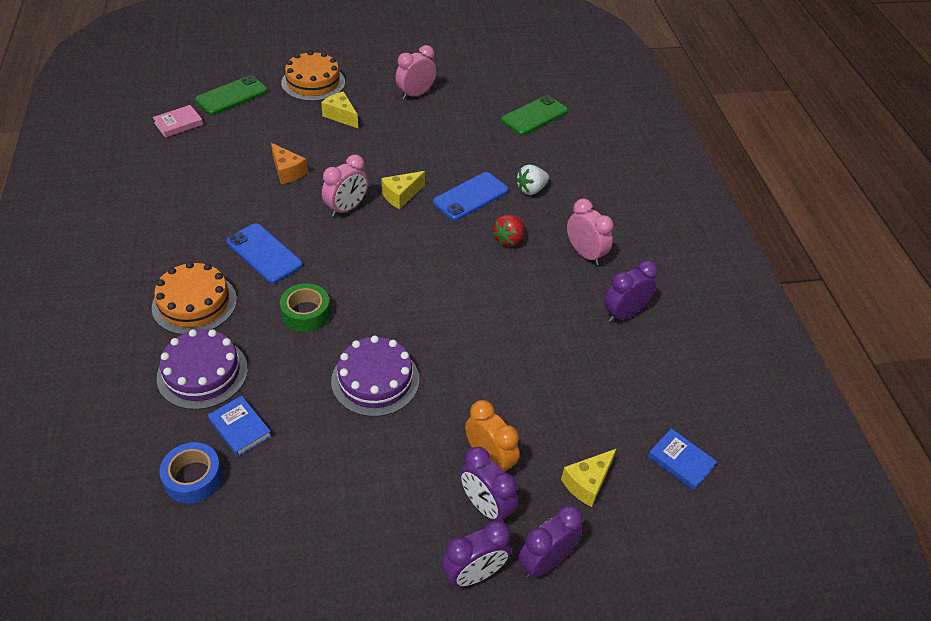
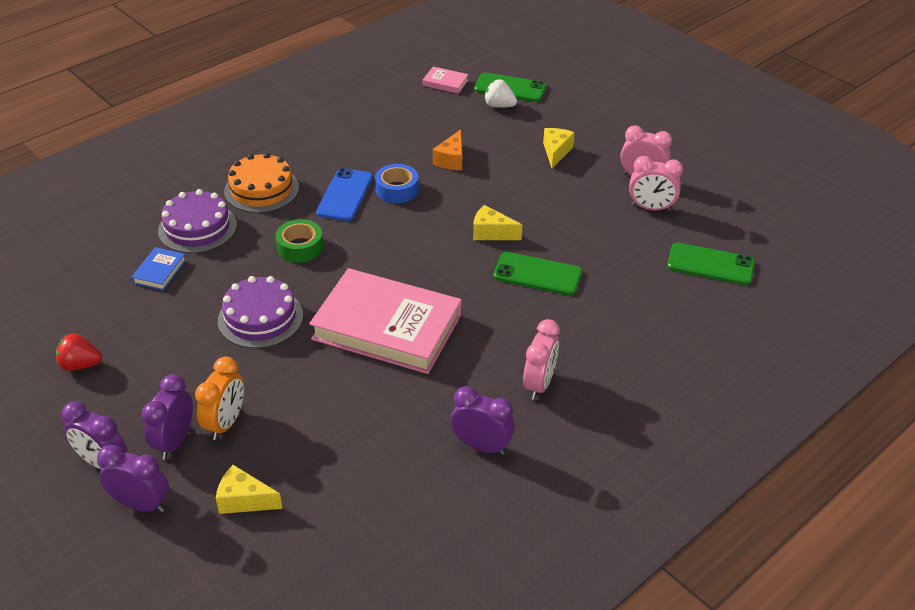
camera: 60 degrees right, 5 degrees down
blue tape [160,442,222,504] -> blue tape moved to [375,164,419,203]
orange cake [281,51,345,101] -> none
pink clock [322,155,368,217] -> pink clock moved to [629,156,683,211]
blue phone [433,172,508,220] -> green phone [493,252,582,295]
red strawberry [492,215,525,246] -> red strawberry moved to [56,333,102,371]
white strawberry [516,164,549,195] -> white strawberry moved to [484,79,517,108]
blue book [648,429,717,490] -> none
none -> pink book [309,268,462,374]

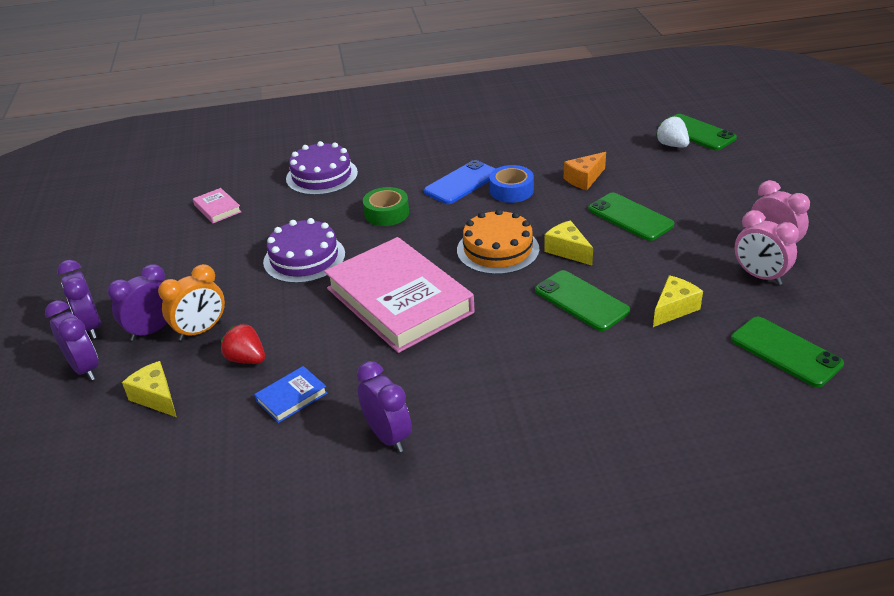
camera: 35 degrees right, 5 degrees down
red strawberry [56,333,102,371] -> red strawberry moved to [221,324,265,364]
blue book [131,247,186,290] -> blue book moved to [254,366,327,423]
orange cake [224,153,299,213] -> orange cake moved to [457,209,539,275]
pink book [423,66,469,94] -> pink book moved to [193,188,241,223]
pink clock [523,319,560,400] -> none
yellow cheese [543,128,575,168] -> yellow cheese moved to [653,275,703,327]
none -> green phone [588,193,675,241]

